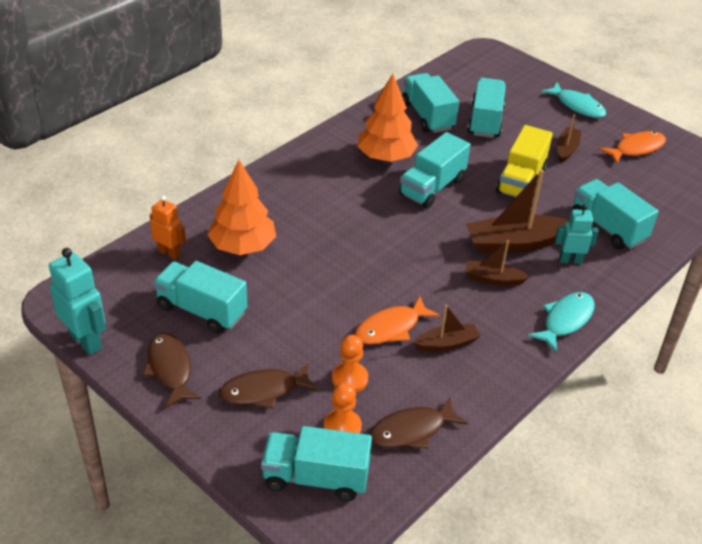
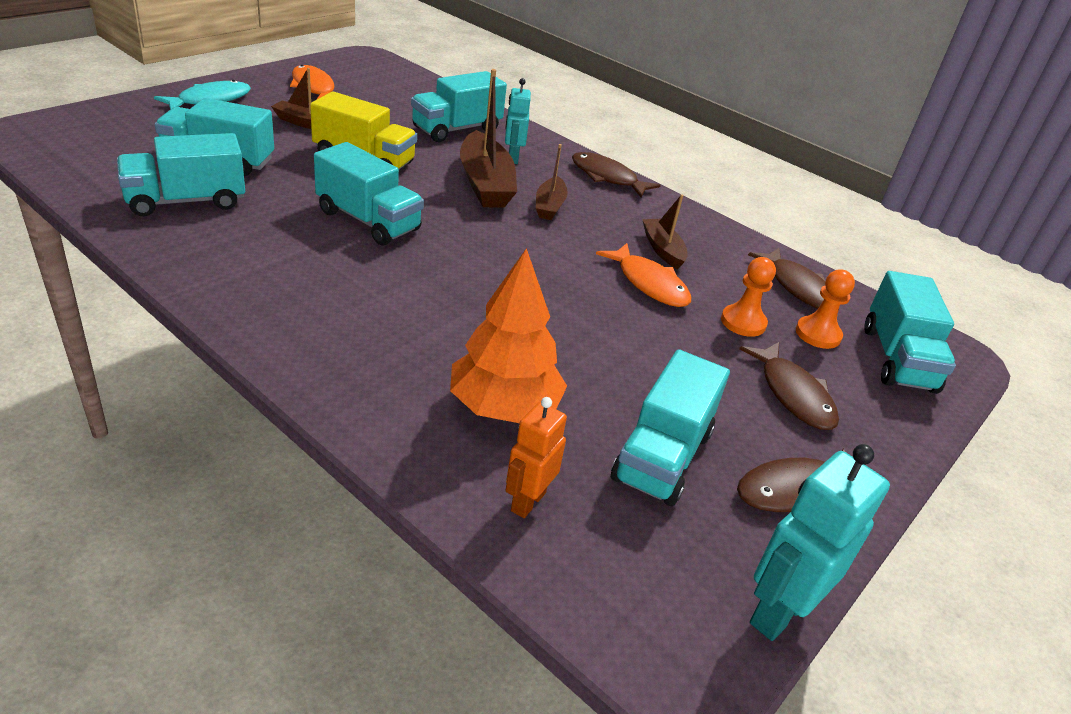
camera: 95 degrees left, 5 degrees down
orange tree [357,74,418,162] -> none
turquoise fish [528,292,595,353] -> brown fish [572,152,661,198]

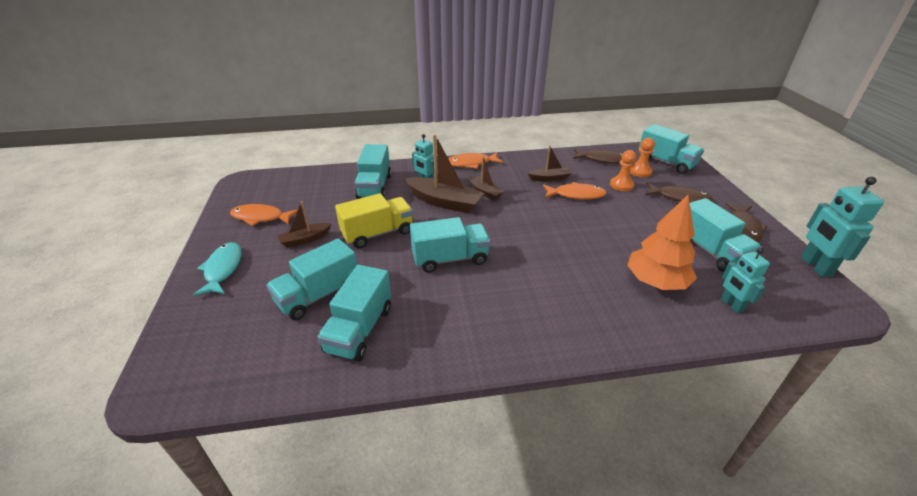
camera: 45 degrees left, 0 degrees up
orange robot [505,397,567,518] -> turquoise robot [721,248,770,313]
brown fish [572,152,661,198] -> orange fish [448,152,503,169]
brown boat [642,194,688,269] -> brown boat turned 150 degrees clockwise [528,145,572,181]

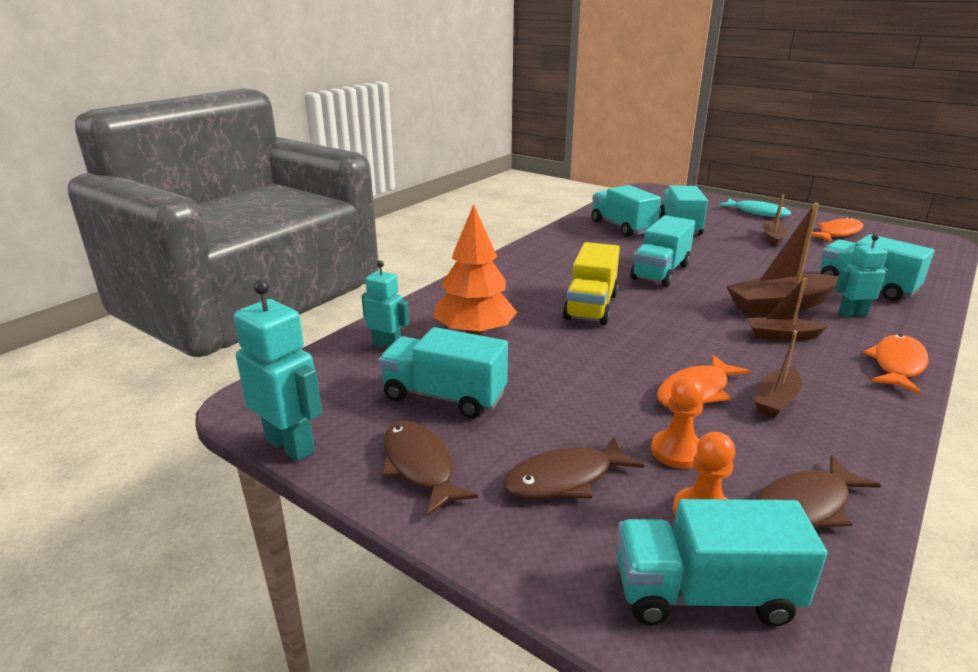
camera: 135 degrees right, 10 degrees down
yellow truck [335,193,413,248] -> yellow truck moved to [563,242,620,325]

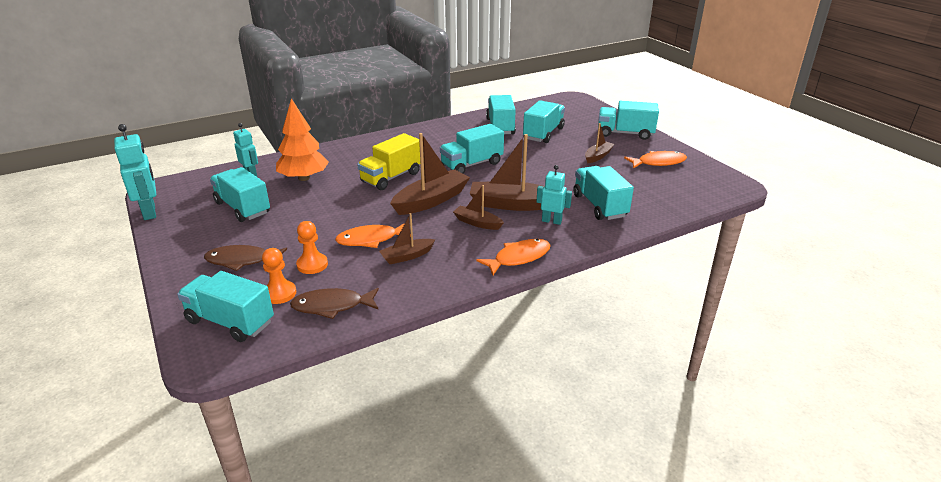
camera: 25 degrees right, 5 degrees up
brown fish [382,421,478,517] -> none
turquoise fish [718,198,791,217] -> turquoise truck [598,101,659,140]
none -> brown boat [390,133,470,215]

